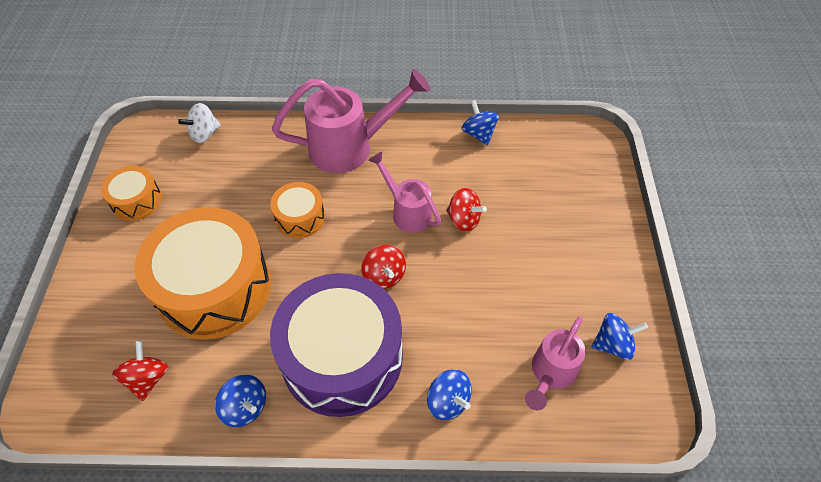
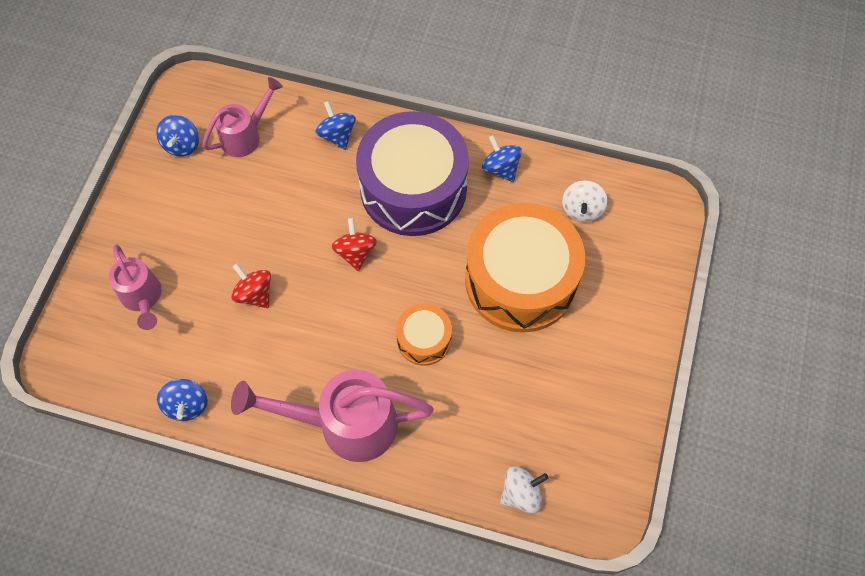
camera: 165 degrees left, 10 degrees up
orange drum [101,166,162,221] -> none
red spinning top [112,341,168,402] -> white spinning top [562,180,608,222]
pink watering can [368,152,441,233] -> pink watering can moved to [109,245,162,330]
blue spinning top [591,313,648,360] -> blue spinning top turned 90 degrees counterclockwise [156,115,199,157]

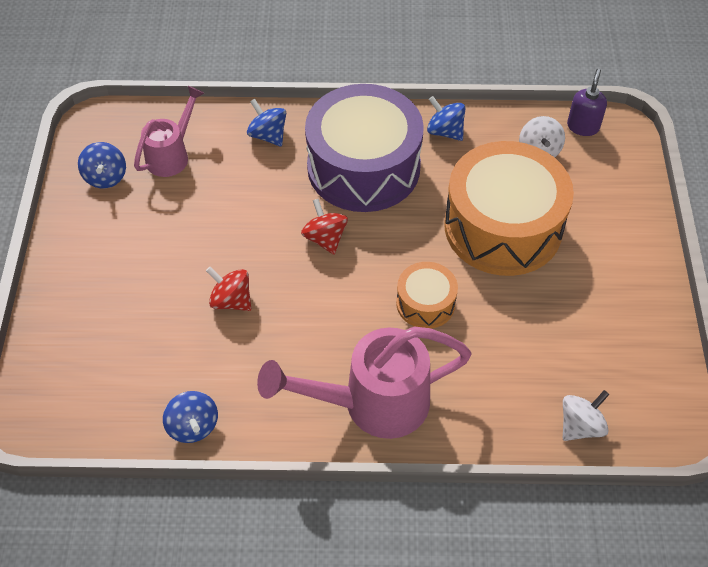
camera: 15 degrees left, 10 degrees down
pink watering can [109,245,162,330] -> none
none -> purple soap dispenser [567,69,607,136]

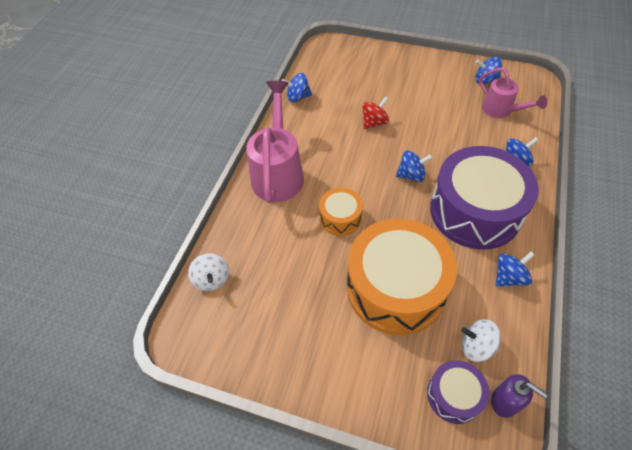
camera: 110 degrees right, 0 degrees up
red spinning top [301,199,348,255] -> blue spinning top [396,151,433,182]
none -> purple drum [427,360,489,424]

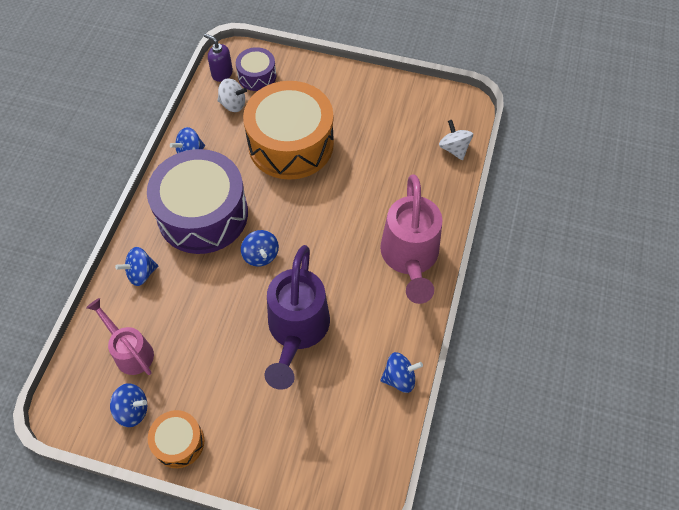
camera: 175 degrees right, 5 degrees up
orange drum [319,188,363,236] -> orange drum moved to [148,410,204,468]
red spinning top [362,96,389,129] -> purple watering can [264,245,330,390]
blue spinning top [396,151,433,182] -> blue spinning top turned 105 degrees counterclockwise [241,230,279,267]

